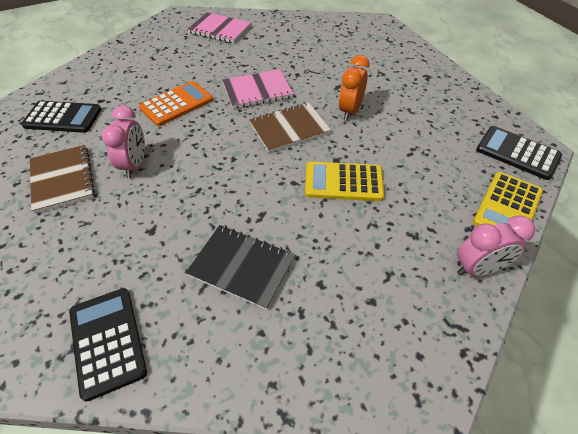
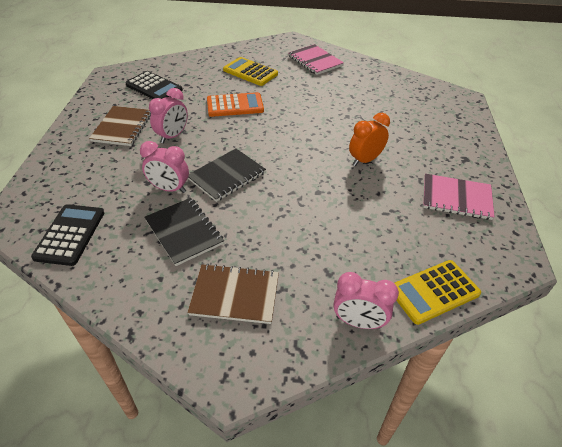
camera: 30 degrees right, 5 degrees down
pink notebook [222,69,293,109] -> pink notebook moved to [423,174,495,220]
brown notebook [249,102,331,153] -> brown notebook moved to [187,264,279,324]
yellow calculator [305,162,384,201] -> yellow calculator moved to [223,57,278,86]
black calculator [476,126,562,180] -> none
none -> pink clock [140,141,189,193]
none -> black notebook [188,149,266,202]

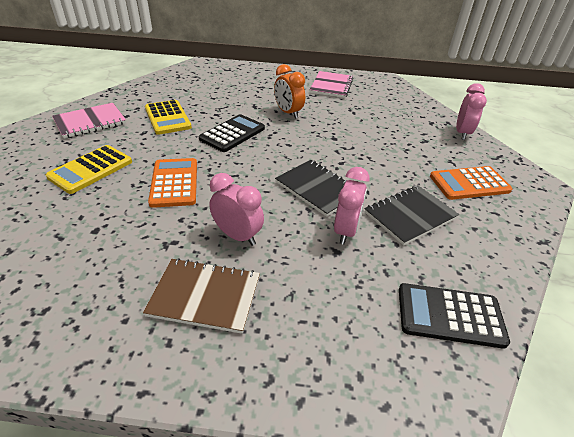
camera: 90 degrees left, 5 degrees down
black calculator [125,71,183,99] -> black calculator moved to [199,114,265,152]
brown notebook [187,264,279,324] -> orange calculator [430,166,512,200]
yellow calculator [394,260,481,325] -> yellow calculator moved to [145,100,192,135]

